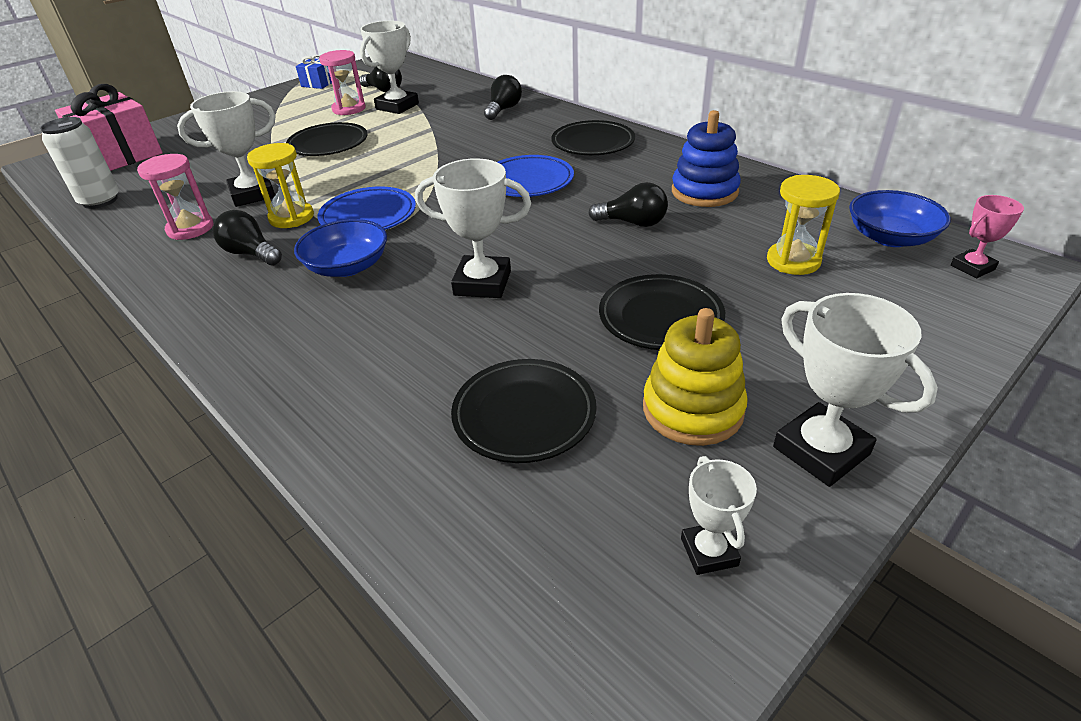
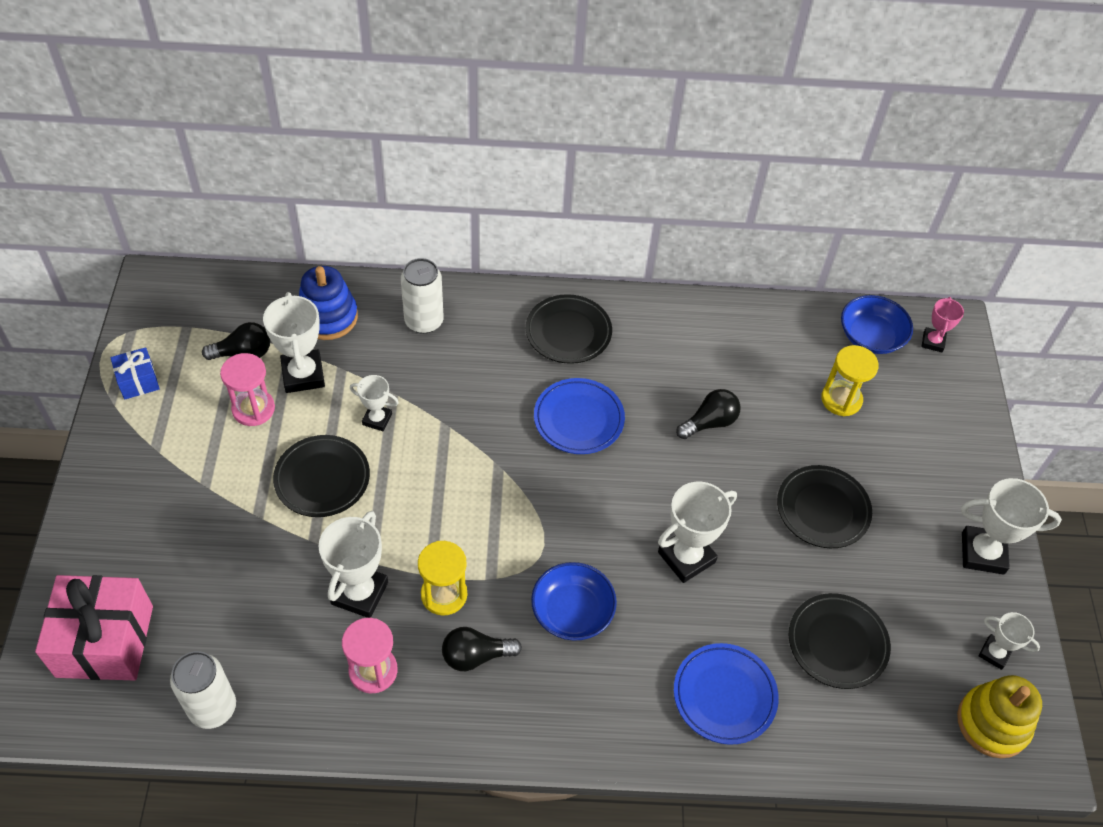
camera: 50 degrees left, 15 degrees up
blue plate [318,186,416,230] -> blue plate moved to [674,643,779,745]
black light bulb [484,75,522,120] -> white can [401,258,444,334]
yellow stacking toy [643,308,748,446] -> yellow stacking toy moved to [957,675,1042,758]
blue stacking toy [672,110,741,207] -> blue stacking toy moved to [299,266,358,340]
none -> white trophy [350,375,399,431]

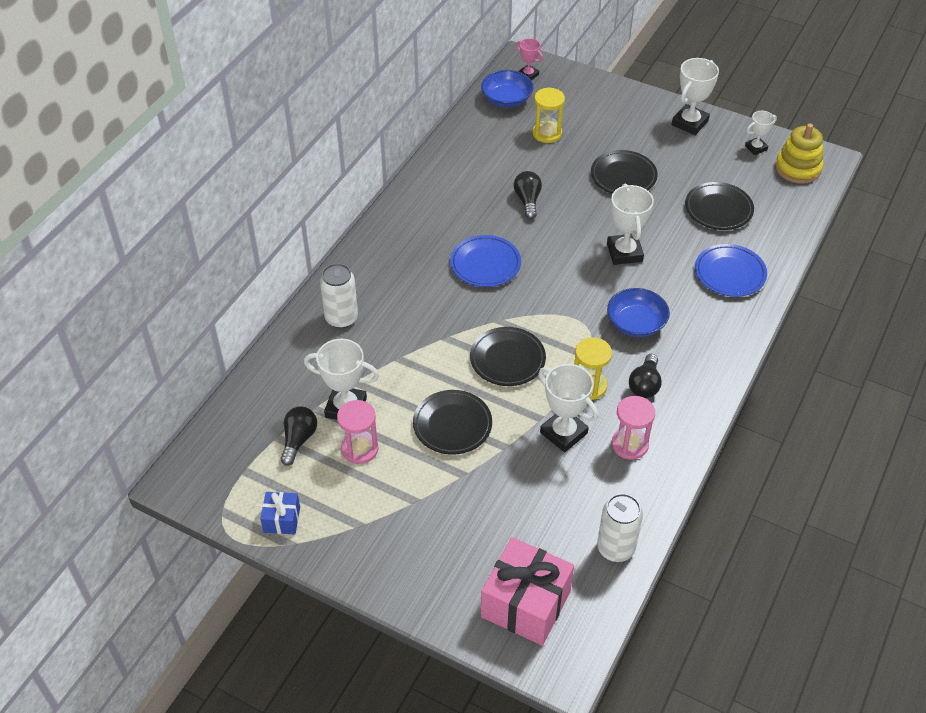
camera: 60 degrees left, 5 degrees down
blue stacking toy [299,266,358,340] -> none
white trophy [350,375,399,431] -> none
black plate [526,294,612,364] -> black plate moved to [470,327,546,386]

